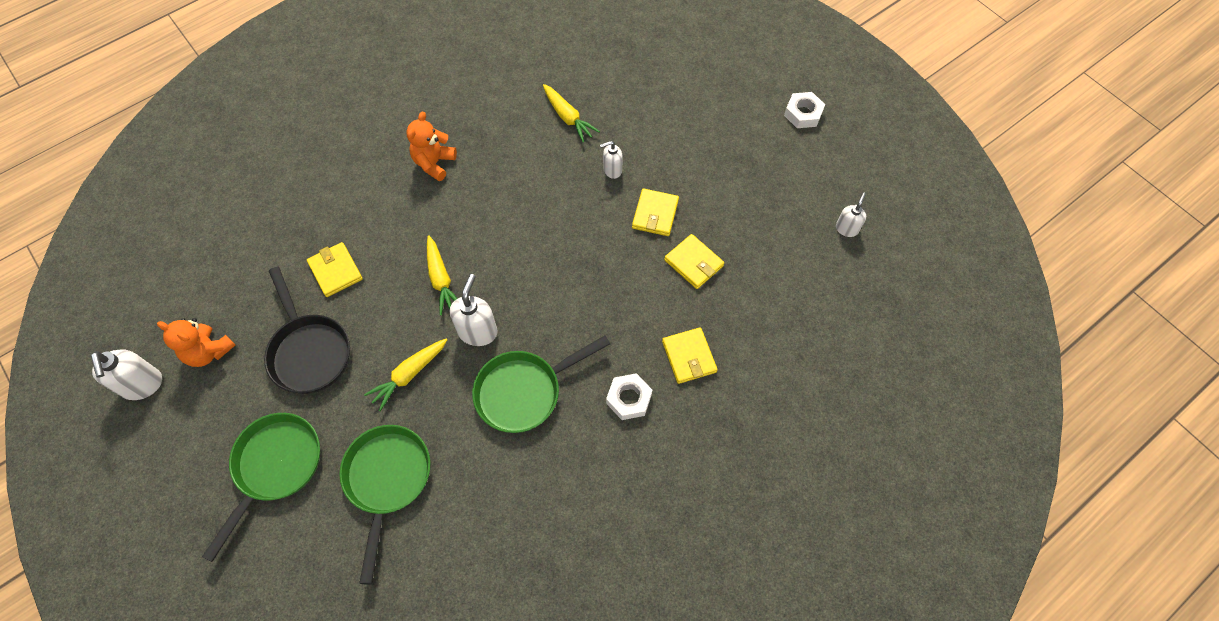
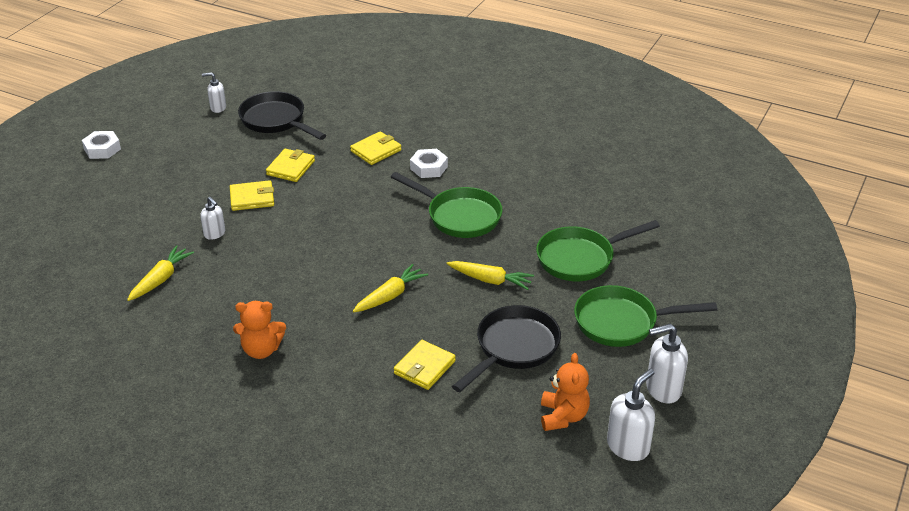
camera: 115 degrees left, 25 degrees down
white soap dispenser [450,274,498,346] -> white soap dispenser moved to [646,323,688,404]
none -> black pan [238,91,326,140]

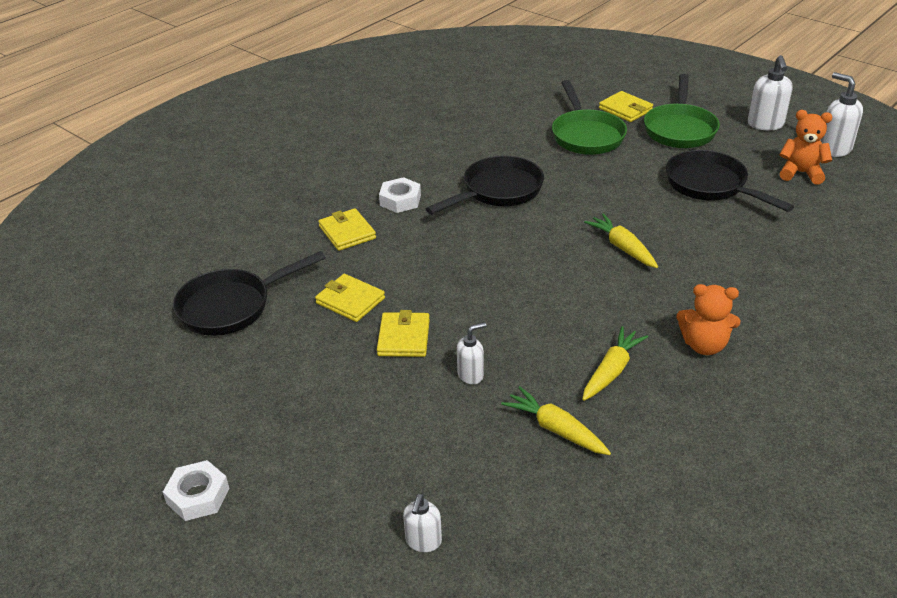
camera: 75 degrees left, 0 degrees up
white soap dispenser [202,72,226,113] -> white soap dispenser moved to [403,494,442,552]
orange teddy bear [233,301,286,359] -> orange teddy bear turned 90 degrees clockwise [676,284,740,355]
green pan [391,172,503,238] -> black pan [426,156,544,214]
yellow wallet [394,340,456,390] -> yellow wallet moved to [599,91,653,122]
yellow carrot [447,261,534,290] -> yellow carrot moved to [582,326,648,401]

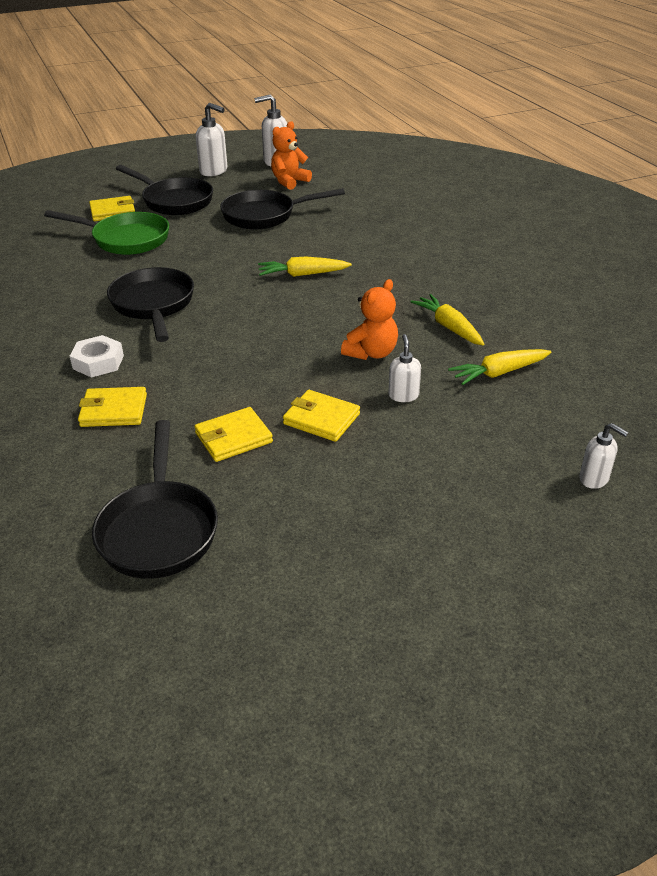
camera: 65 degrees left, 0 degrees up
white nut [163,460,229,521] -> none
green pan [644,74,720,148] -> black pan [116,165,213,215]
orange teddy bear [676,284,740,355] -> orange teddy bear moved to [341,279,398,360]

